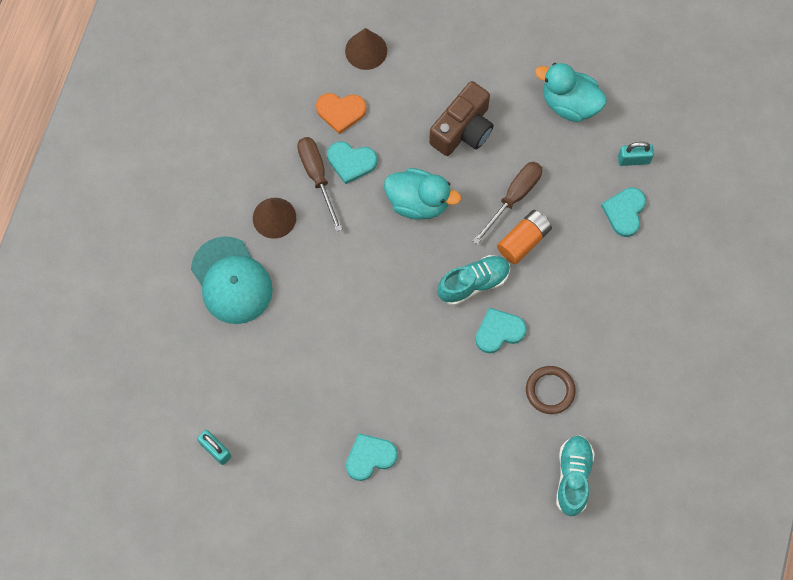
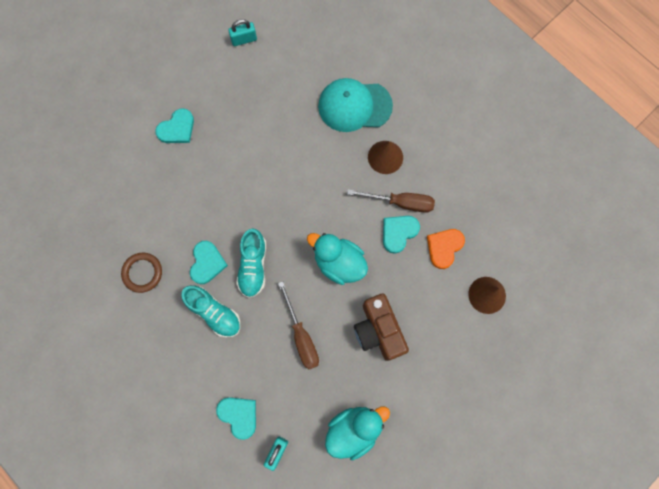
camera: 120 degrees right, 5 degrees up
turquoise heart [346,433,398,481] -> turquoise heart turned 45 degrees clockwise [155,108,194,143]
turquoise duck [384,168,461,220] -> turquoise duck turned 75 degrees clockwise [307,233,368,285]
orange battery [497,210,552,264] -> none
turquoise shoe [556,435,595,516] -> turquoise shoe moved to [181,285,241,338]

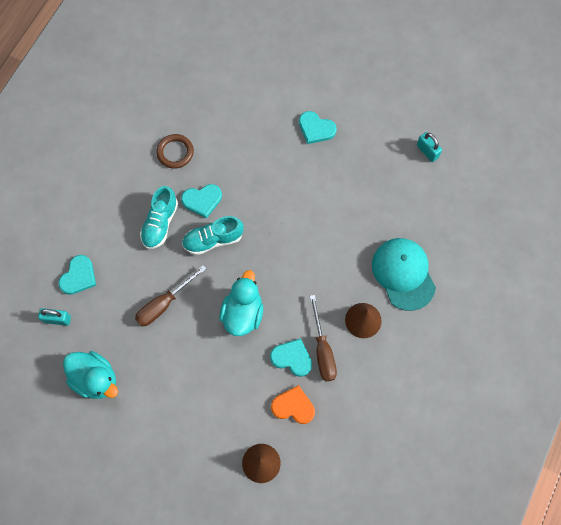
camera: 70 degrees right, 5 degrees down
brown camera [354,294,409,361] -> none

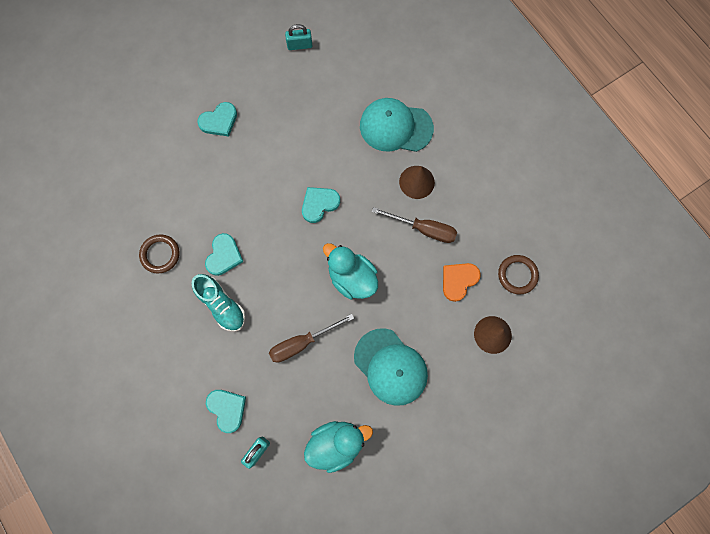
camera: 60 degrees left, 5 degrees up
brown screwdriver [135,265,207,327] -> brown screwdriver turned 75 degrees clockwise [269,314,354,362]
turquoise shoe [182,216,244,255] -> none
turquoise heart [270,338,312,377] -> turquoise heart moved to [302,187,340,223]
none -> turquoise cap [354,328,428,406]
none -> brown ring [498,255,539,294]

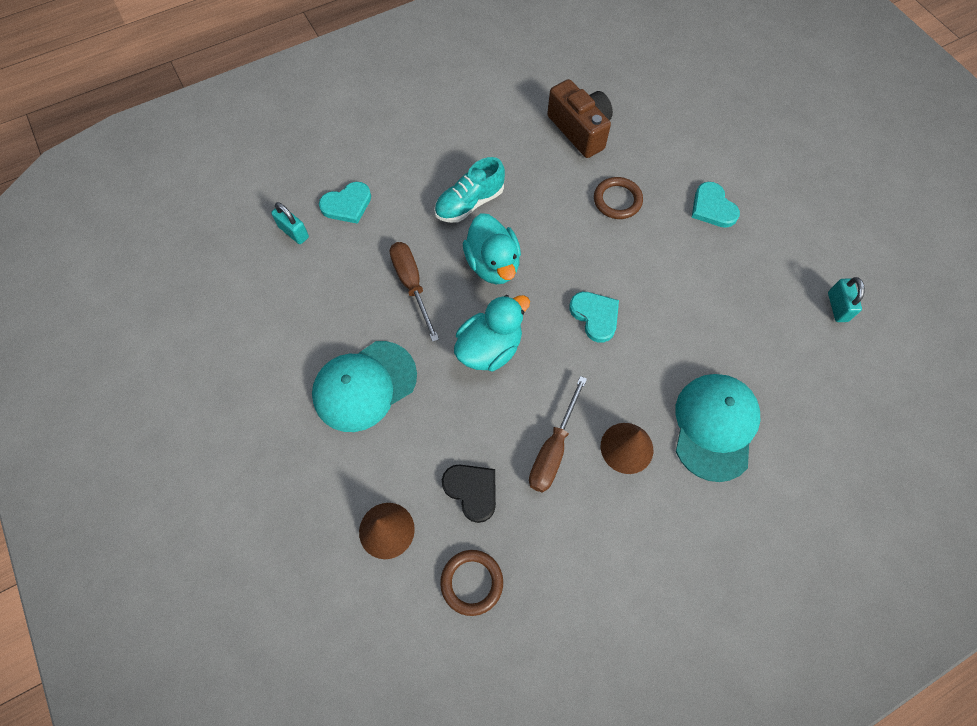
camera: 95 degrees right, 10 degrees down
brown ring [139,235,179,273] -> brown ring moved to [594,177,643,219]
turquoise heart [205,233,244,276] -> none
turquoise duck [304,421,373,473] -> turquoise duck moved to [463,213,521,284]
orange heart [443,263,481,302] -> black heart [442,464,496,523]
none -> brown camera [547,79,613,158]

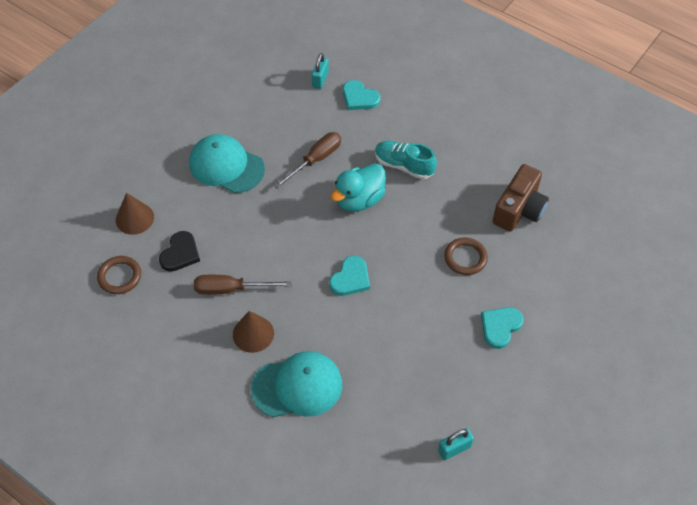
camera: 65 degrees right, 10 degrees down
turquoise duck [454,295,530,371] -> none

